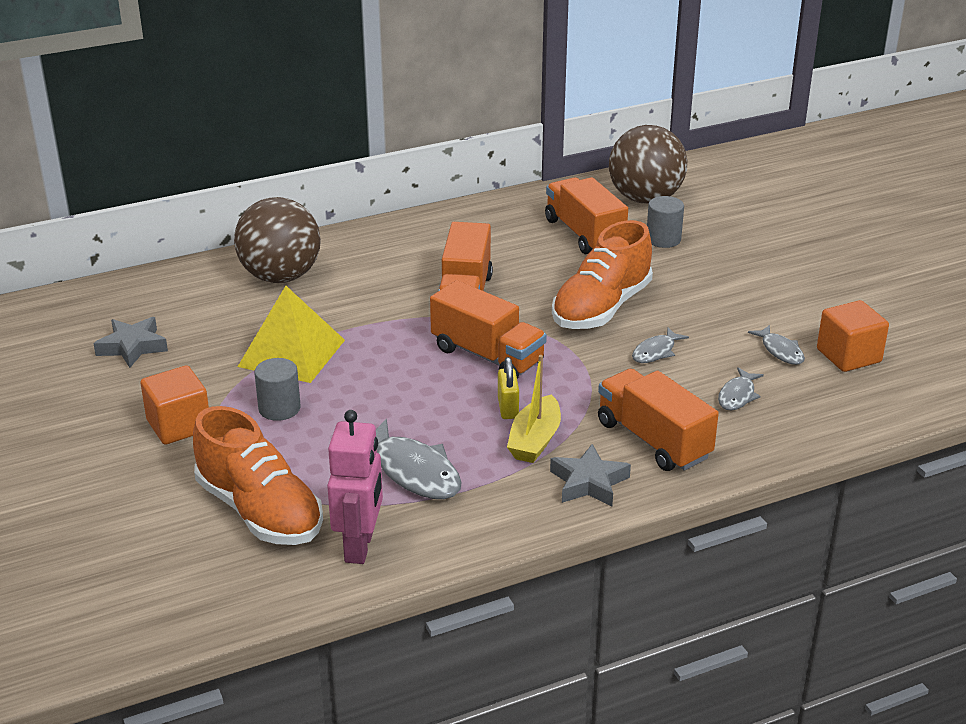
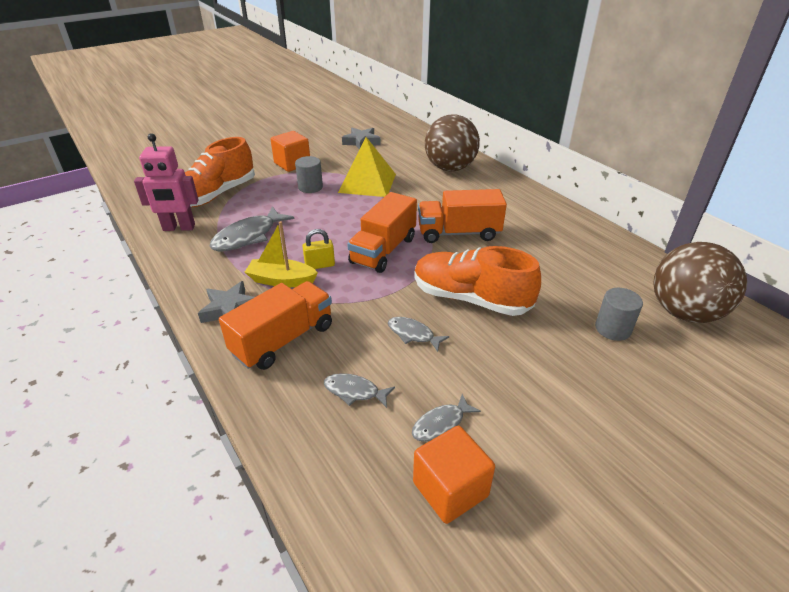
camera: 80 degrees right, 5 degrees up
orange truck [545,177,628,254] -> none

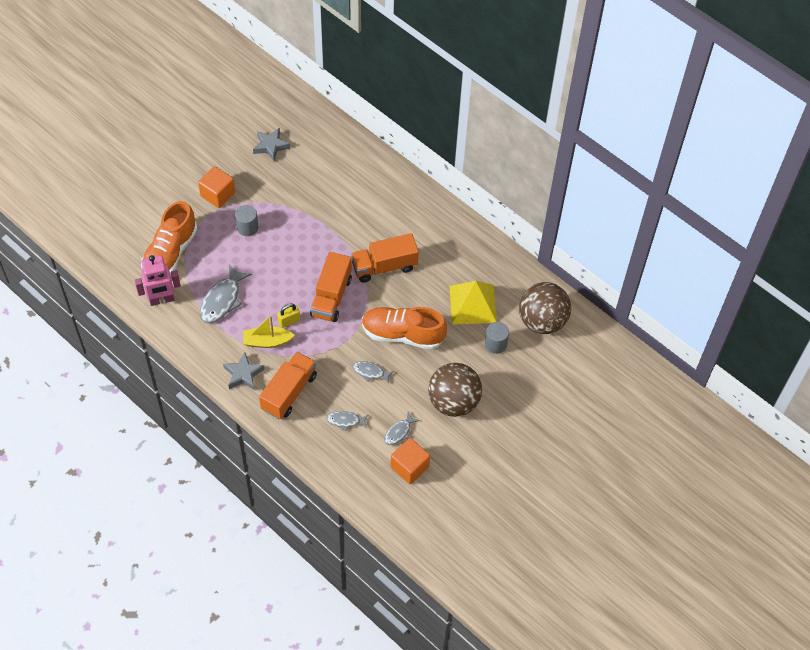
camera: 15 degrees left, 20 degrees up
yellow pyramid [338,137,396,197] -> yellow pyramid moved to [449,281,497,324]
brown ball [425,114,480,171] -> brown ball moved to [428,363,482,417]

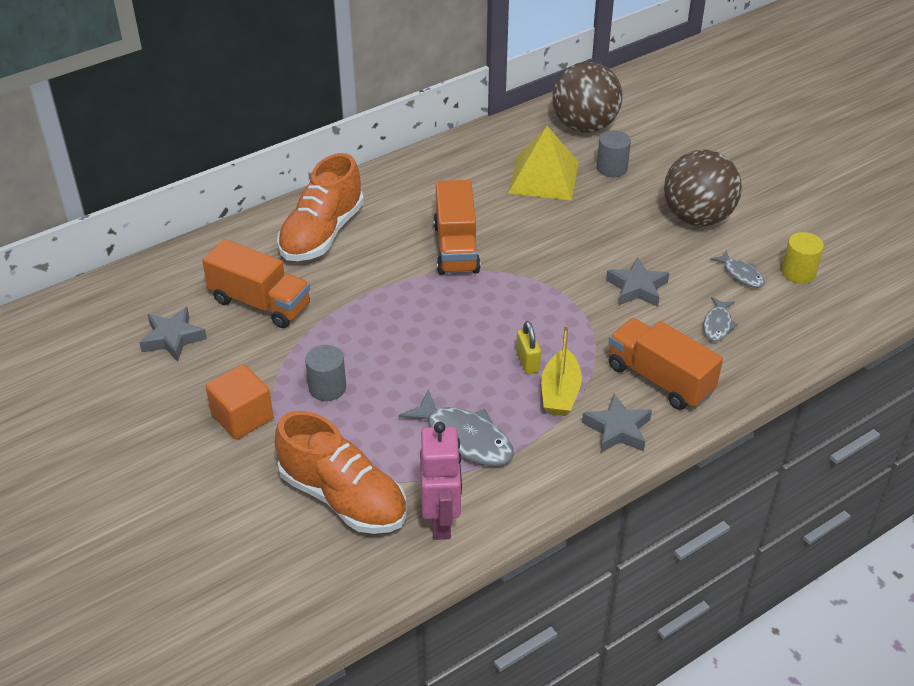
camera: 75 degrees left, 15 degrees down
orange truck [310,252,352,322] -> orange truck moved to [202,239,310,328]
grey fish [353,361,394,384] -> grey star [606,257,669,307]
orange shoe [362,307,447,350] -> orange shoe moved to [277,153,364,261]
orange cube [391,438,430,484] -> yellow cylinder [782,232,824,284]

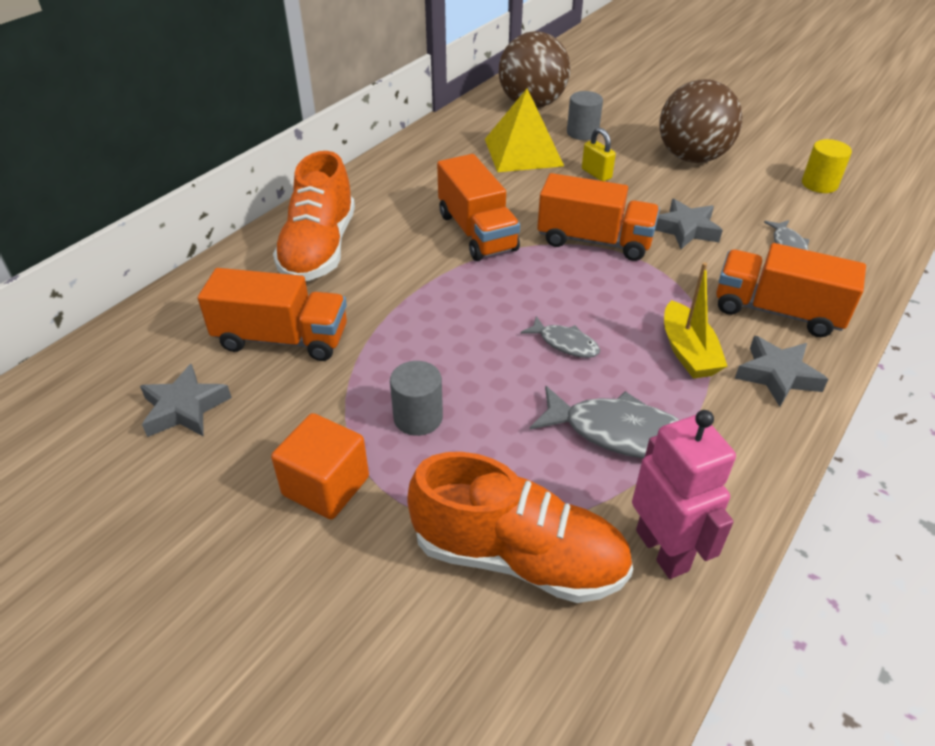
camera: 20 degrees left, 0 degrees up
yellow padlock [516,321,541,374] -> yellow padlock moved to [582,128,616,181]
grey fish [710,250,765,288] -> grey fish moved to [521,316,600,358]
none -> orange truck [537,173,660,261]

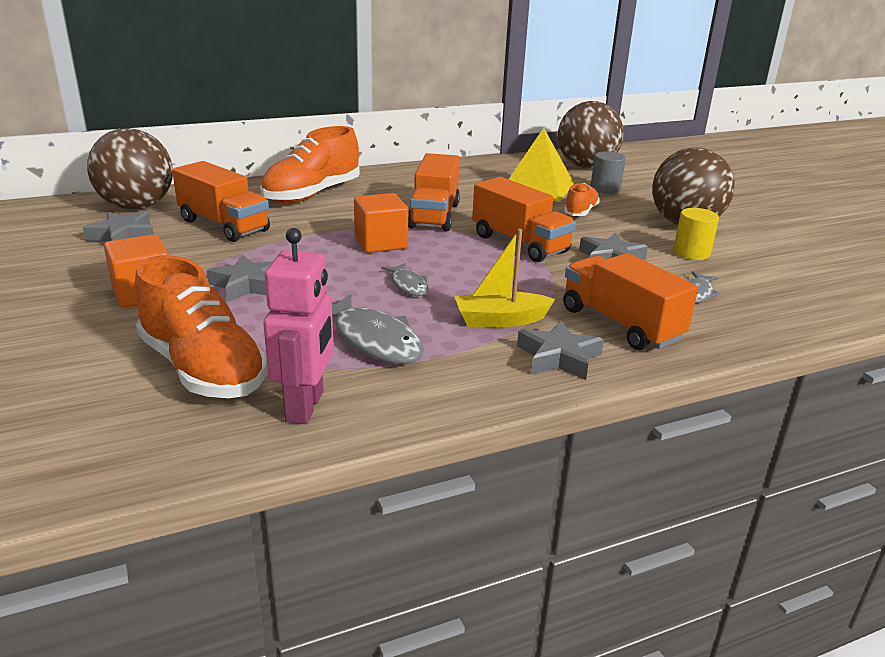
camera: 30 degrees right, 15 degrees down
grey cylinder [390,361,443,436] -> grey star [207,255,273,302]
yellow padlock [582,128,616,181] -> orange shoe [564,183,600,216]
yellow boat [664,262,728,379] -> yellow boat turned 60 degrees clockwise [455,229,555,327]
yellow cylinder [802,139,852,193] -> yellow cylinder moved to [673,208,719,260]
none -> brown ball [87,128,173,210]
none -> orange cube [354,193,408,253]

